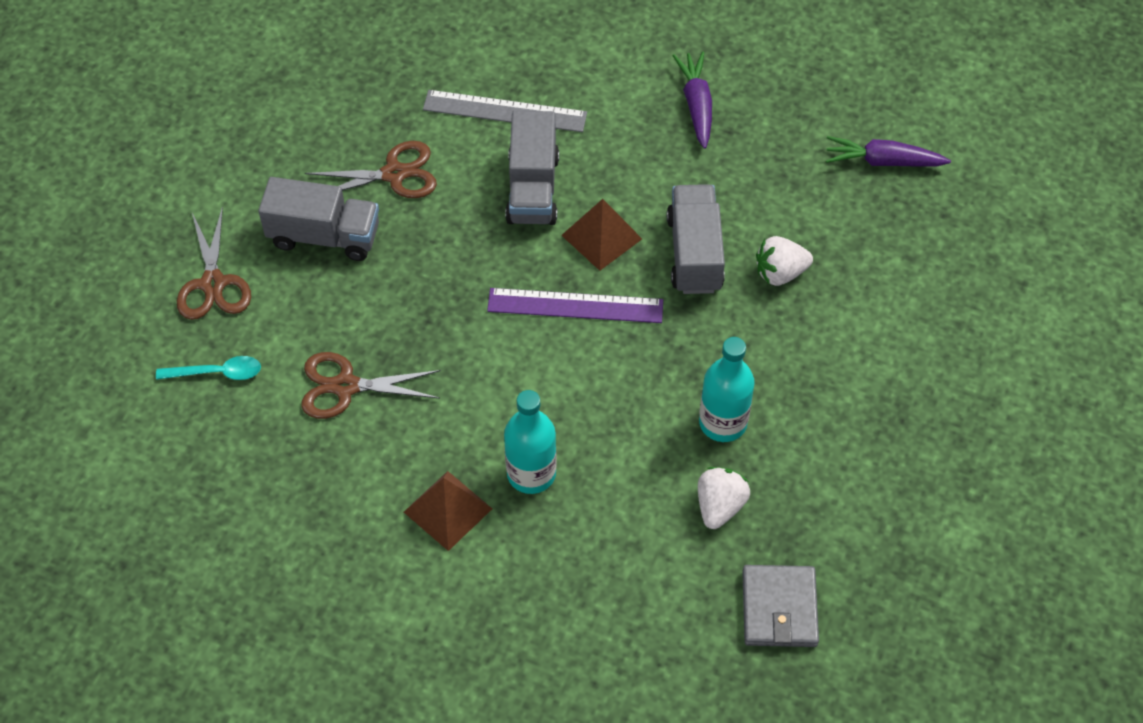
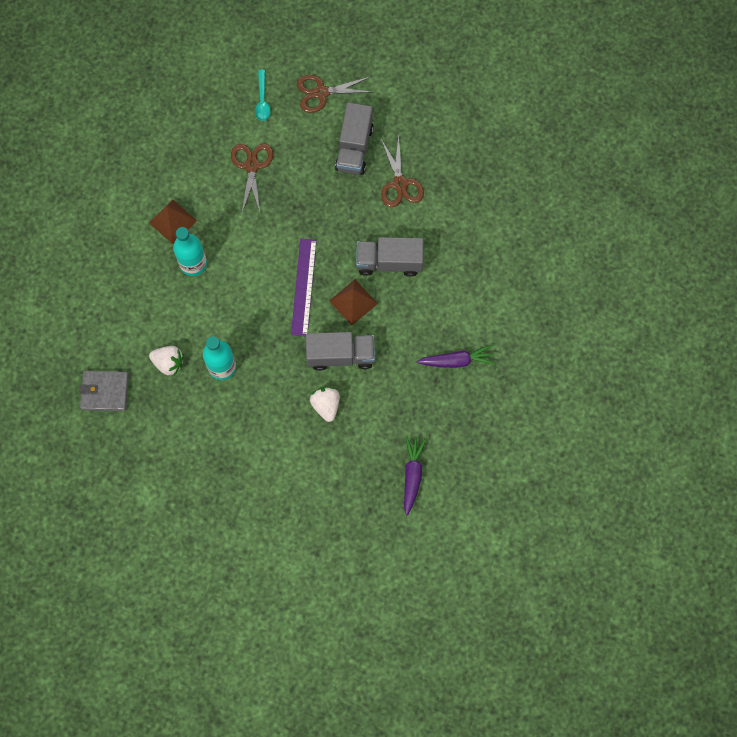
camera: 90 degrees right, 15 degrees up
grey ruler [423,90,587,132] -> none

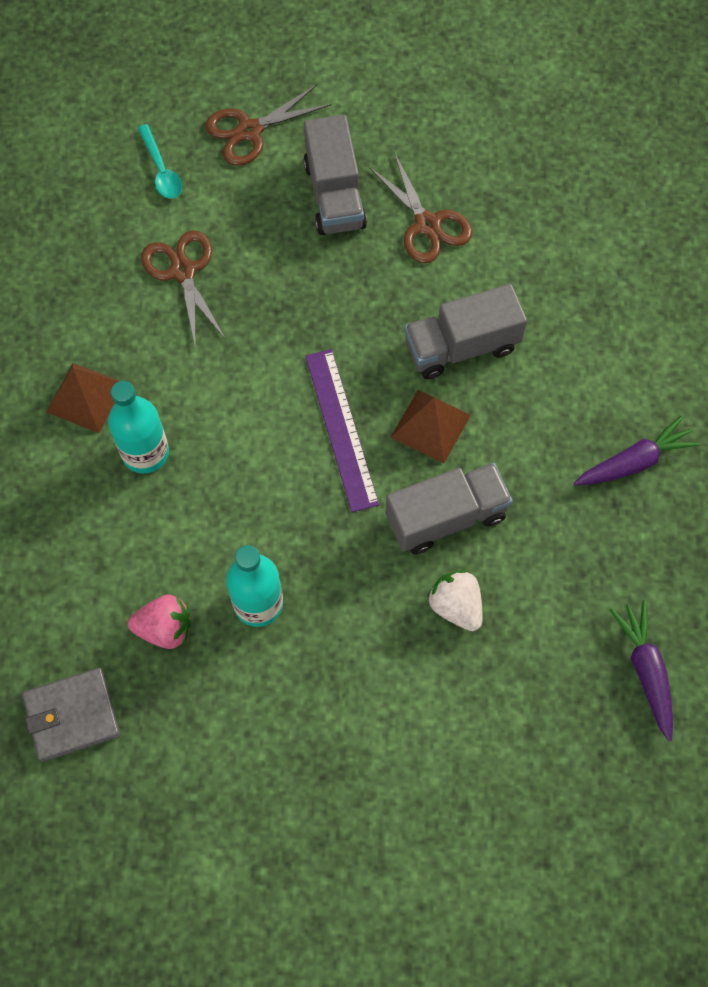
camera: 20 degrees left, 5 degrees down
white strawberry [149,346,184,375] -> pink strawberry [128,594,190,649]

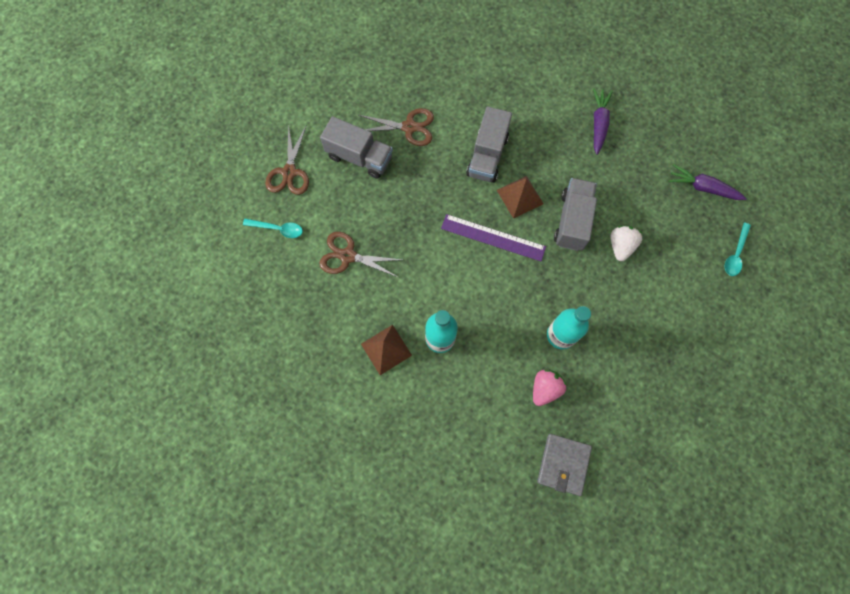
camera: 55 degrees left, 5 degrees up
white strawberry [427,570,483,631] -> white strawberry turned 105 degrees clockwise [610,226,642,261]
none -> turquoise spoon [725,223,751,276]

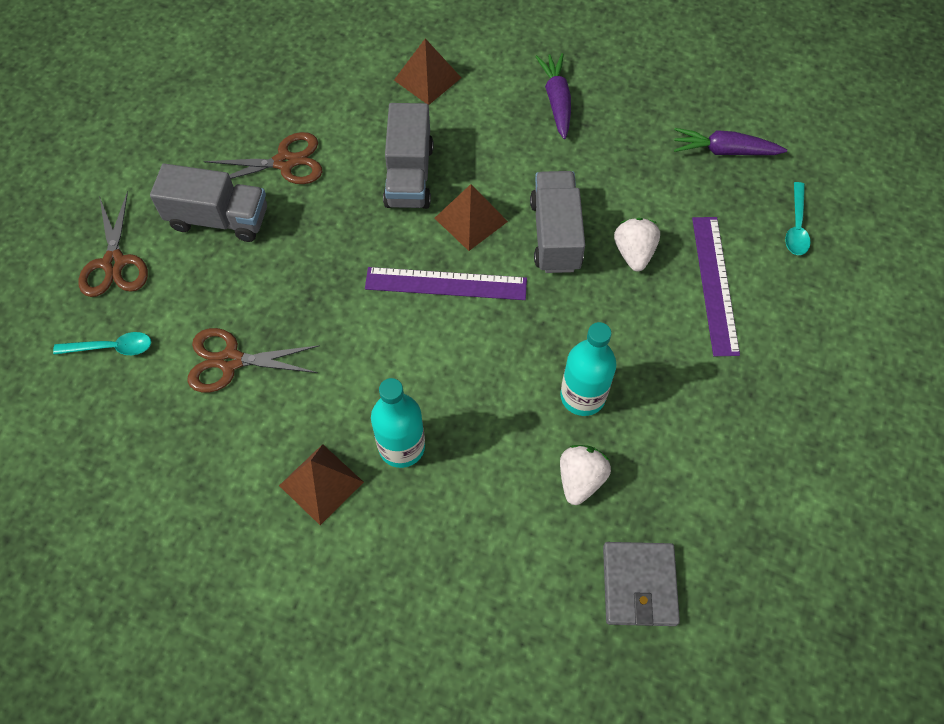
camera: 15 degrees left, 10 degrees down
pink strawberry [533,369,567,406] -> white strawberry [560,445,611,505]
none -> brown pyramid [394,38,461,105]
none -> purple ruler [692,217,740,356]

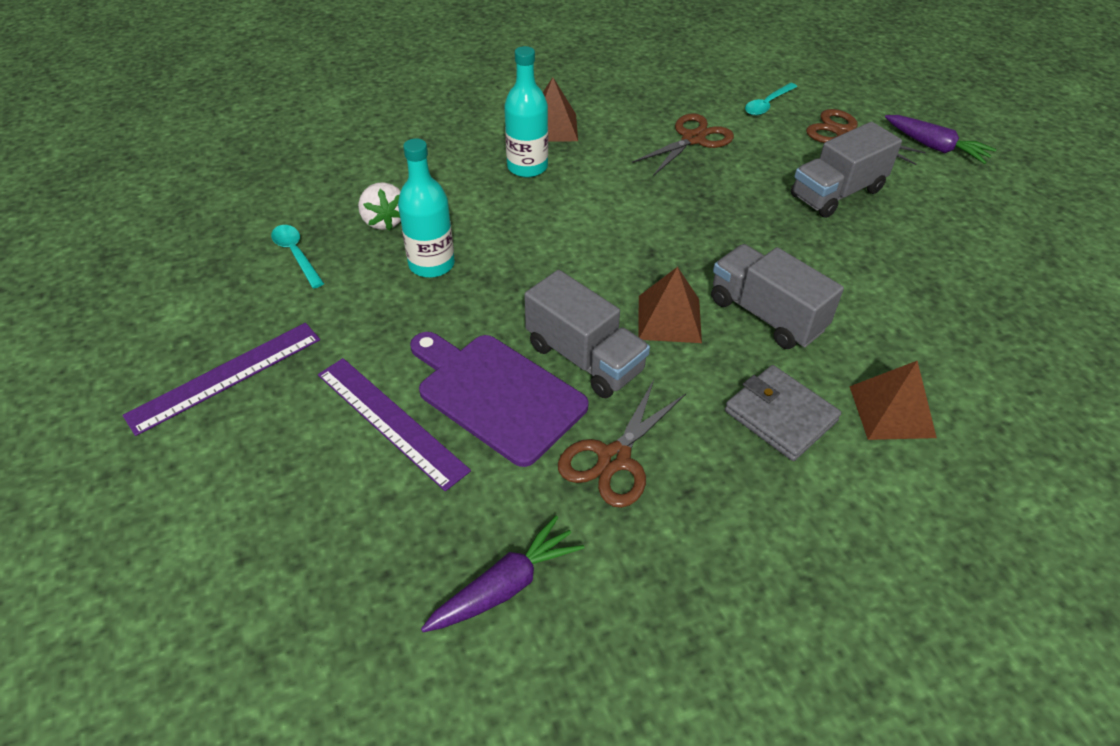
camera: 135 degrees right, 15 degrees down
brown scissors [204,132,323,184] -> brown scissors moved to [558,380,686,508]
purple ruler [365,267,527,300] -> purple ruler moved to [123,323,320,436]
purple carrot [535,53,571,139] -> purple carrot moved to [885,115,996,164]
grey wallet [603,542,680,626] -> grey wallet moved to [725,365,841,461]
white strawberry [614,218,660,271] -> purple cutting board [410,332,589,467]
turquoise spoon [785,182,811,255] -> turquoise spoon moved to [271,225,324,288]

